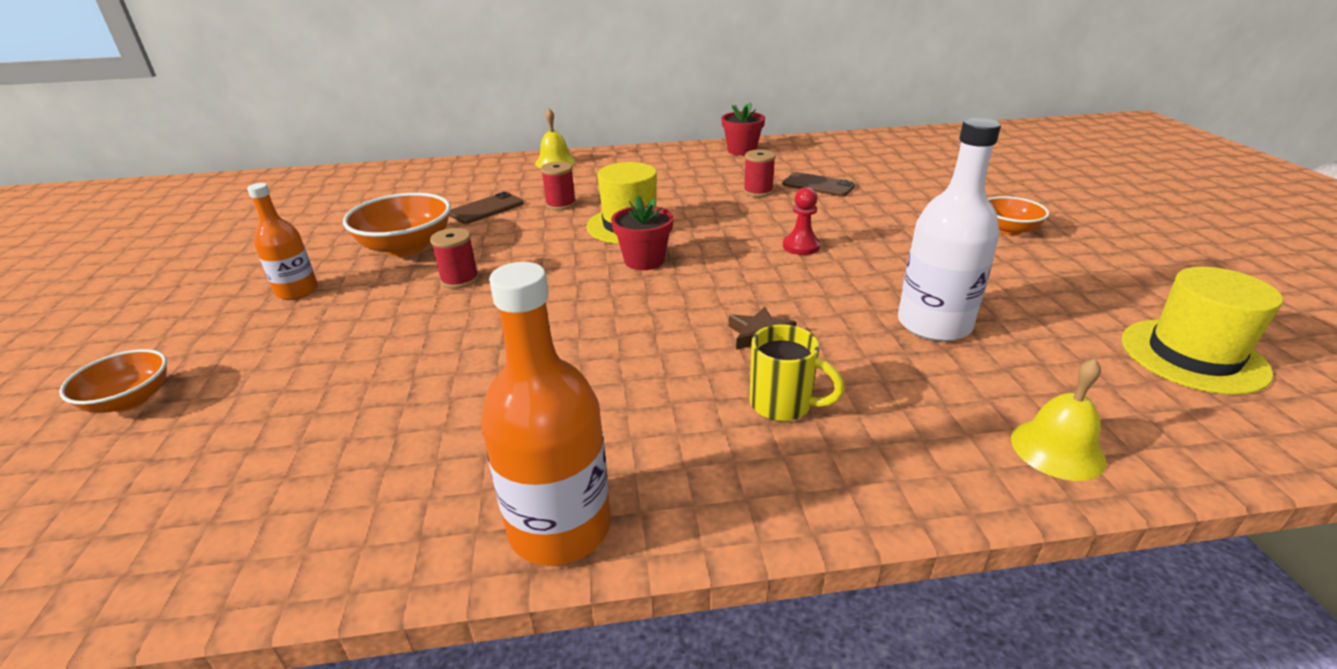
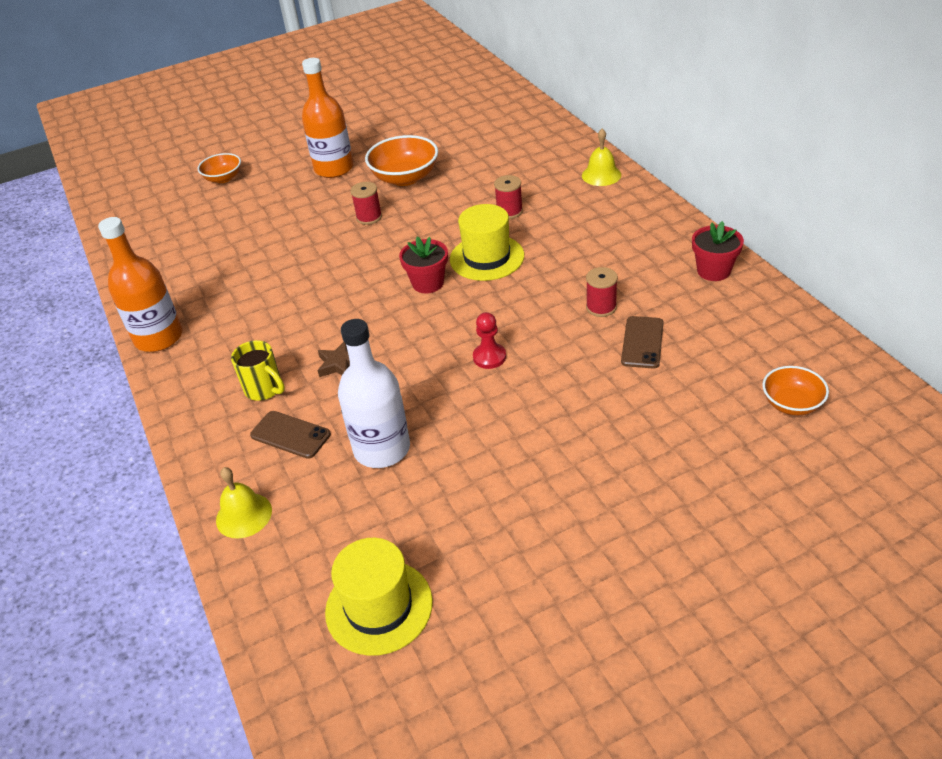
camera: 75 degrees right, 10 degrees up
orange bottle [247,183,318,300] -> orange bottle [302,58,354,178], size x1.61
brown phone [449,192,524,224] -> brown phone moved to [250,411,331,459]
yellow mug [750,324,845,421] -> yellow mug turned 60 degrees counterclockwise [231,340,285,401]
orange bowl [988,196,1049,235] -> orange bowl moved to [762,366,829,415]

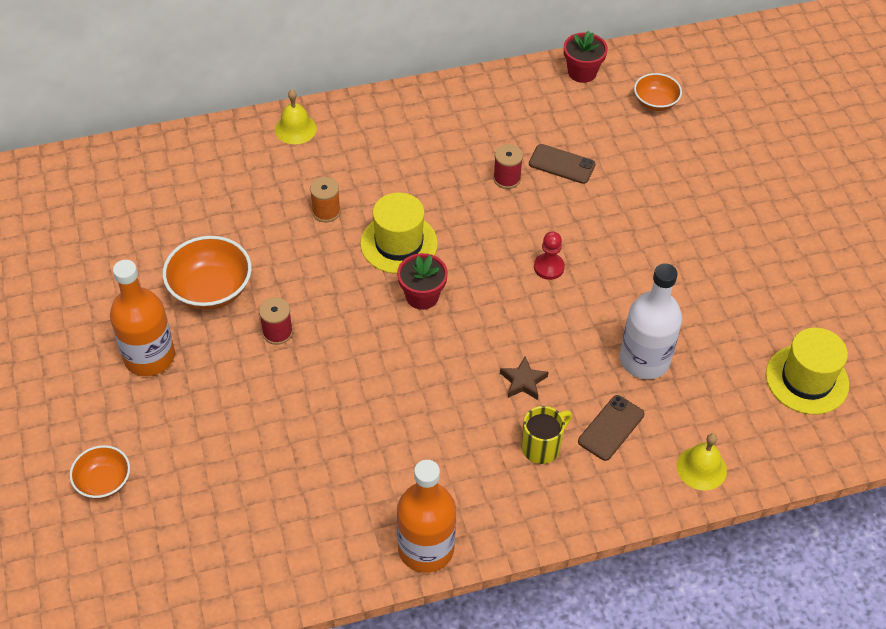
camera: 85 degrees left, 10 degrees up
red spool [494,175,523,219] -> orange spool [310,177,341,222]
red flower pot [692,221,744,281] -> red flower pot moved to [564,30,608,83]

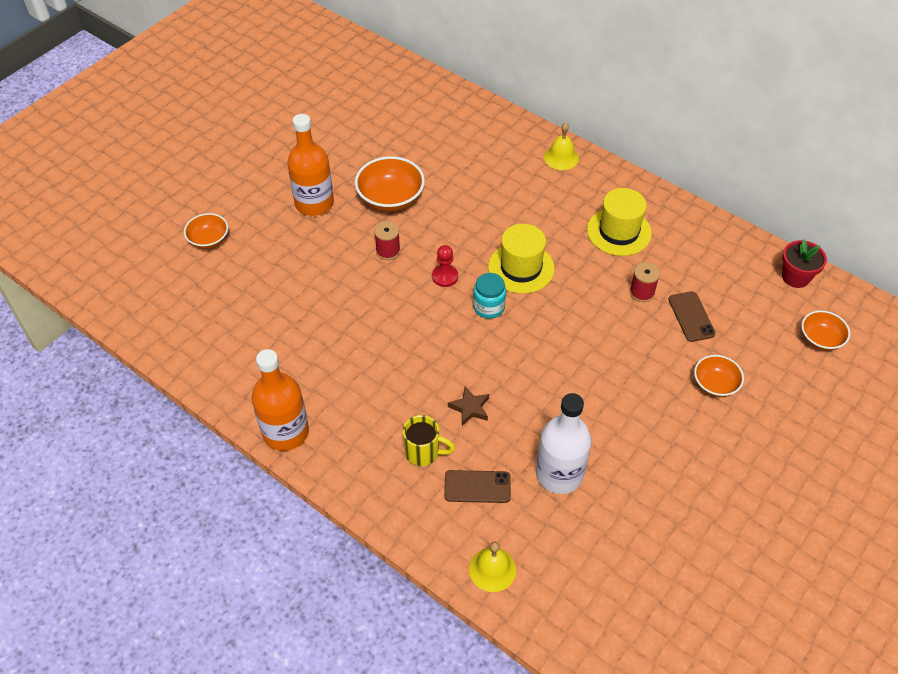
camera: 55 degrees right, 0 degrees up
orange spool [310,177,341,222] -> none
red flower pot [397,253,448,310] -> turquoise jar [473,273,506,319]
red pawn [534,231,565,280] -> red pawn moved to [432,245,458,287]
yellow hat [766,328,849,414] -> yellow hat moved to [587,188,652,256]
none -> orange bowl [694,355,744,397]

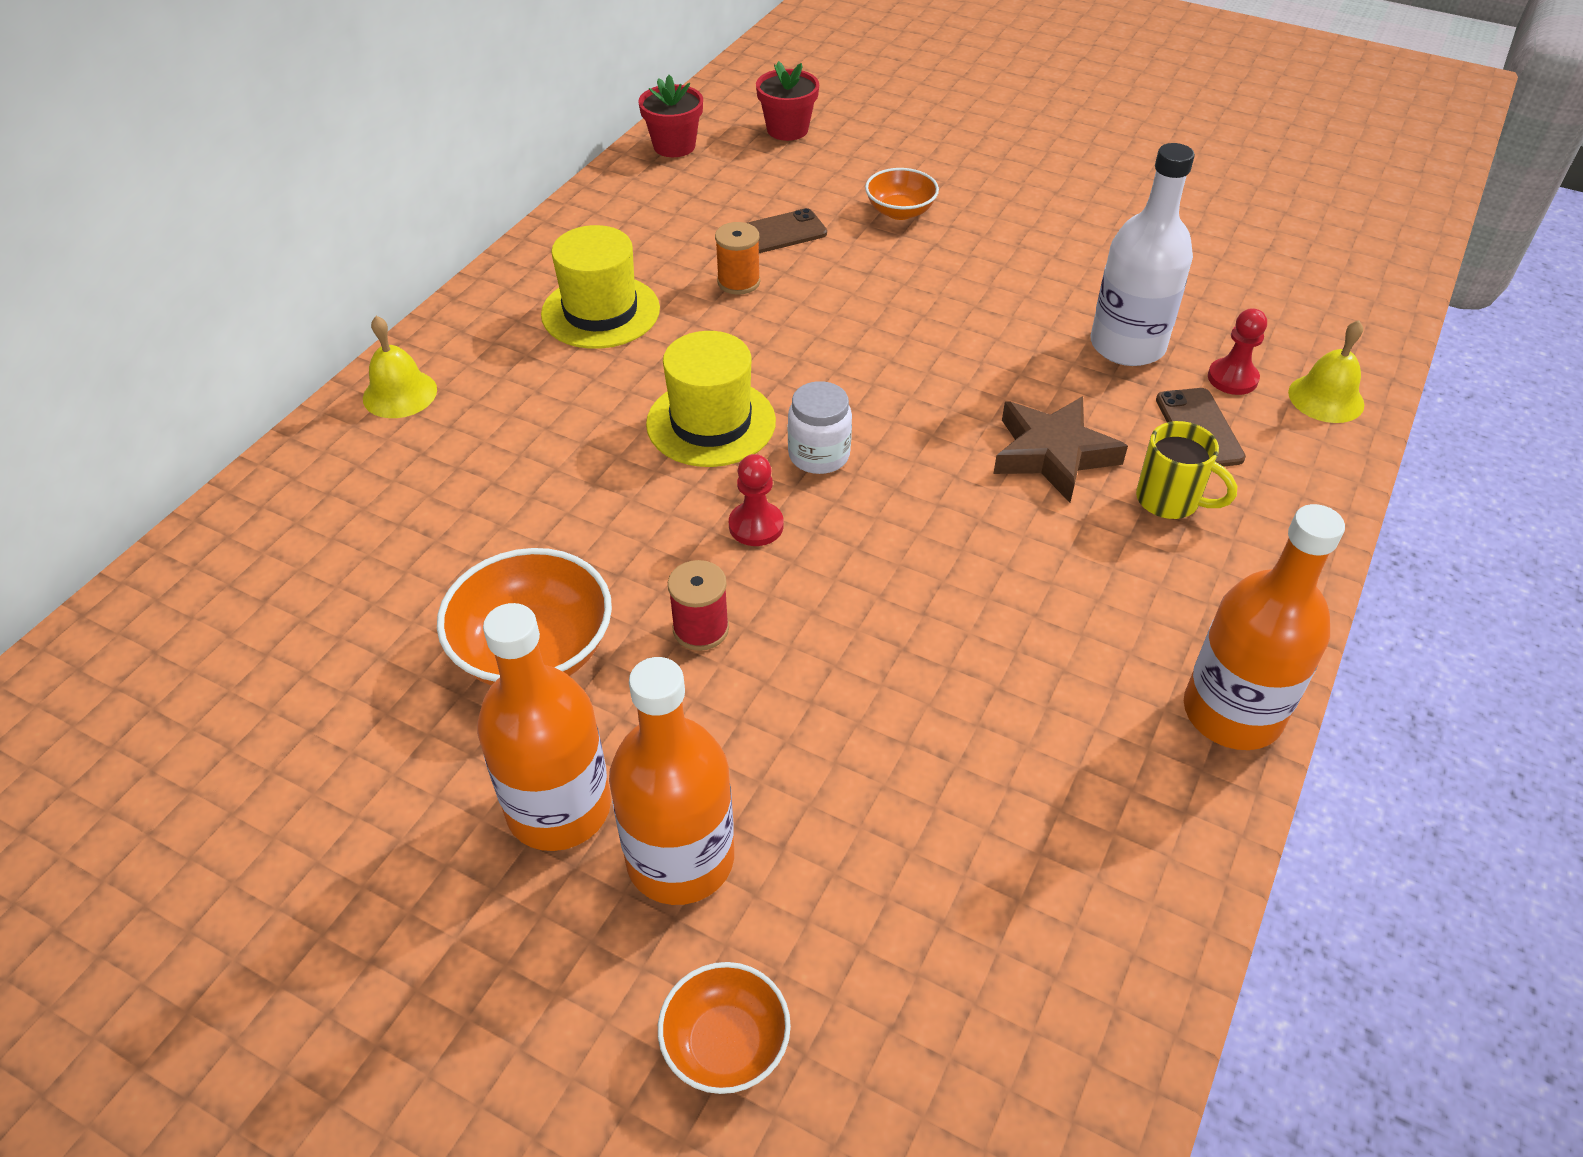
camera: 100 degrees left, 5 degrees down
yellow mug [403,415,455,466] -> yellow mug turned 120 degrees clockwise [1136,421,1237,519]
brown star [448,387,489,426] -> brown star [993,396,1128,503], size x1.70
turquoise jar [473,273,506,319] -> white jar [788,381,852,474]
red spool [630,262,660,302] -> orange spool [715,222,760,295]
orange bowl [801,310,850,351] -> red flower pot [756,61,819,141]
none -> orange bottle [609,657,734,905]
none -> red pawn [1208,308,1267,395]

